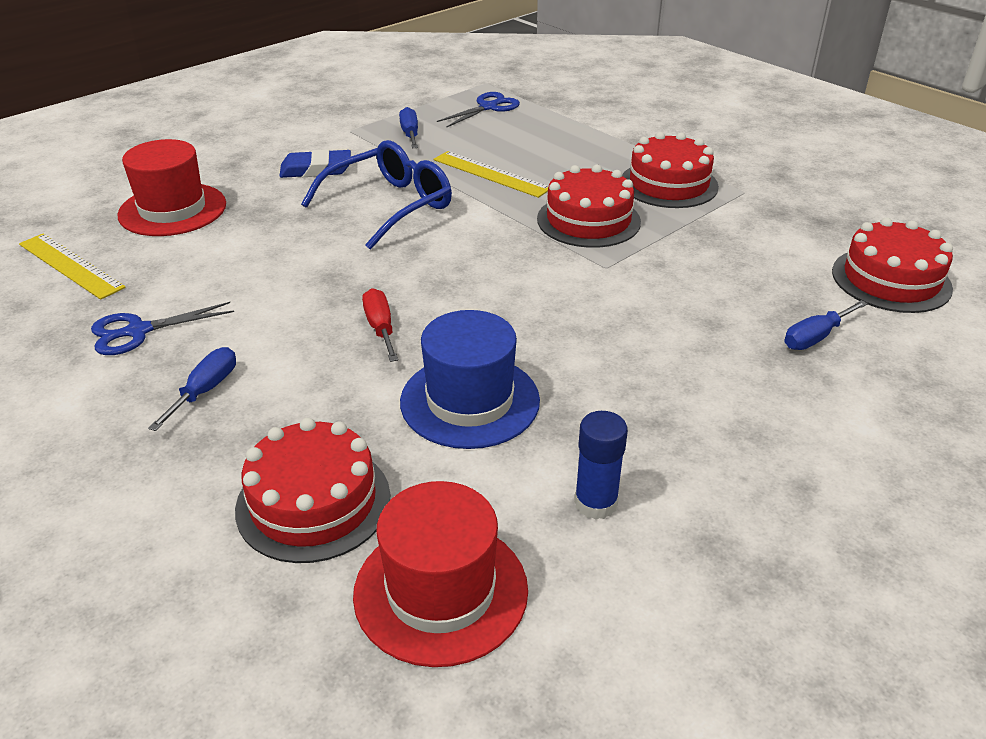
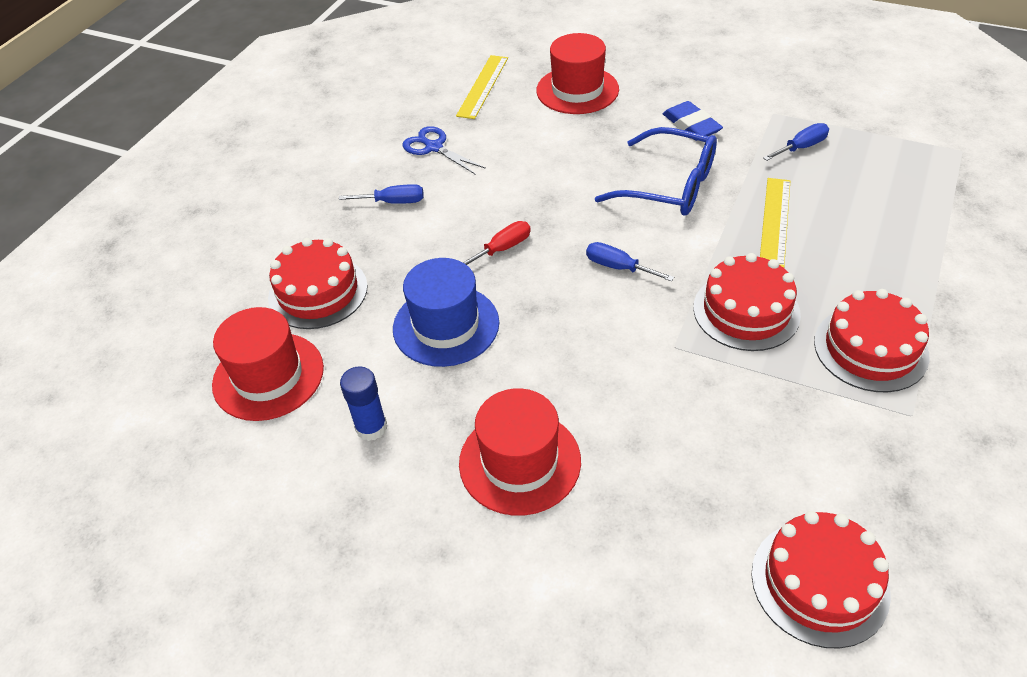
camera: 70 degrees right, 10 degrees up
blue scissors [437,92,520,128] -> none
blue screwdriver [784,300,868,350] -> blue screwdriver moved to [586,242,674,282]
none -> red hat [459,388,581,516]

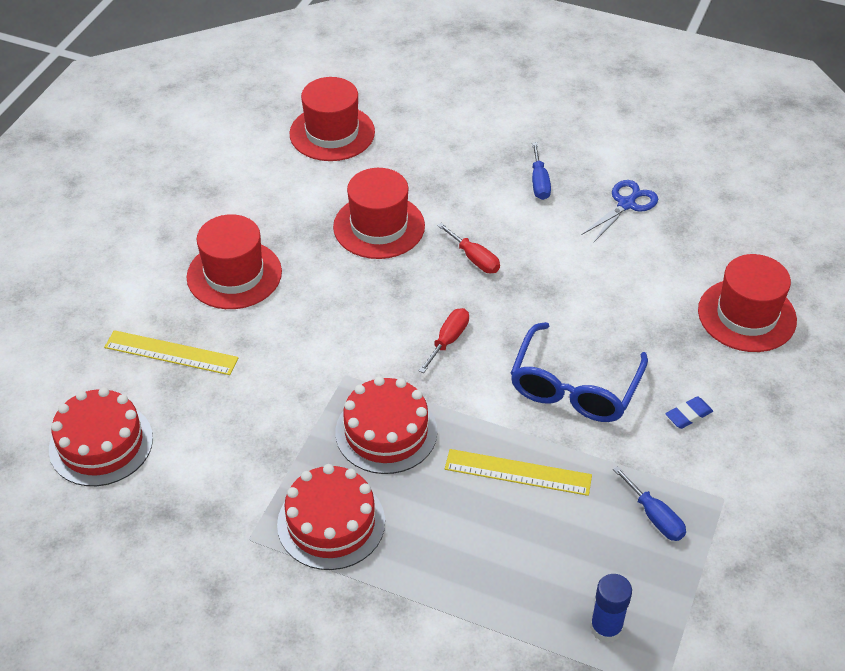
camera: 85 degrees right, 0 degrees up
red cake [268,238,368,329] -> none
blue glue stick [340,366,387,441] -> blue glue stick moved to [590,574,632,643]
blue hat [393,258,499,367] -> red hat [333,168,425,259]
yellow ruler [456,55,508,119] -> yellow ruler moved to [104,330,238,375]
blue screwdriver [586,242,674,282] -> red screwdriver [418,308,469,373]
blue eraser [663,101,723,141] -> blue eraser [665,396,713,429], size x0.63

